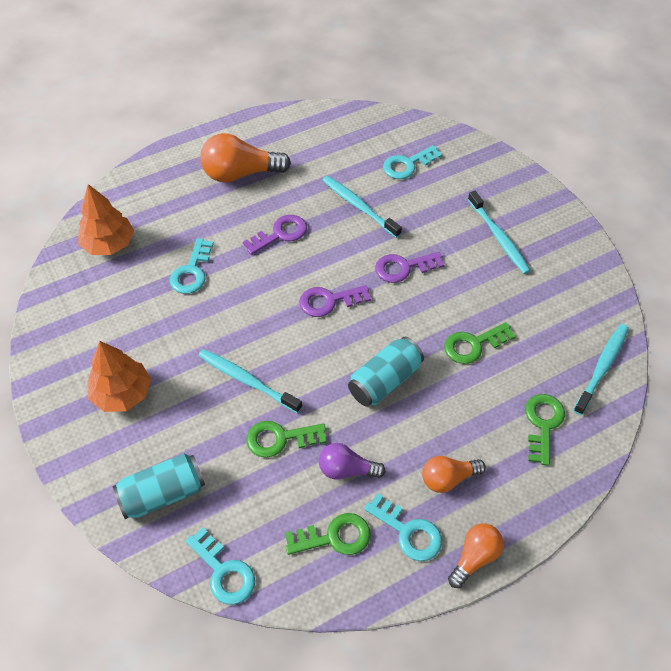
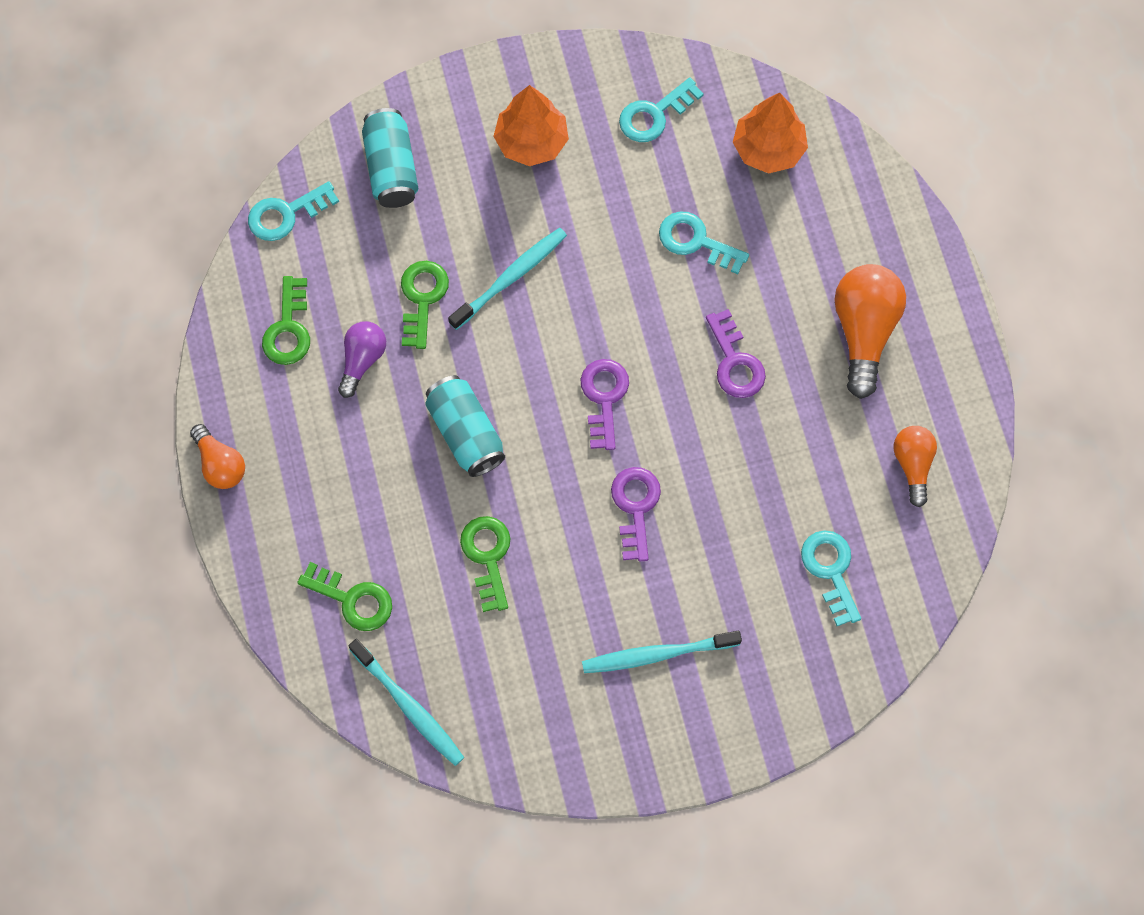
camera: 105 degrees right, 15 degrees up
turquoise toothbrush [322,176,402,238] -> none
turquoise key [364,493,442,561] -> turquoise key moved to [619,77,704,142]
orange light bulb [422,456,486,493] -> orange light bulb moved to [894,426,937,507]

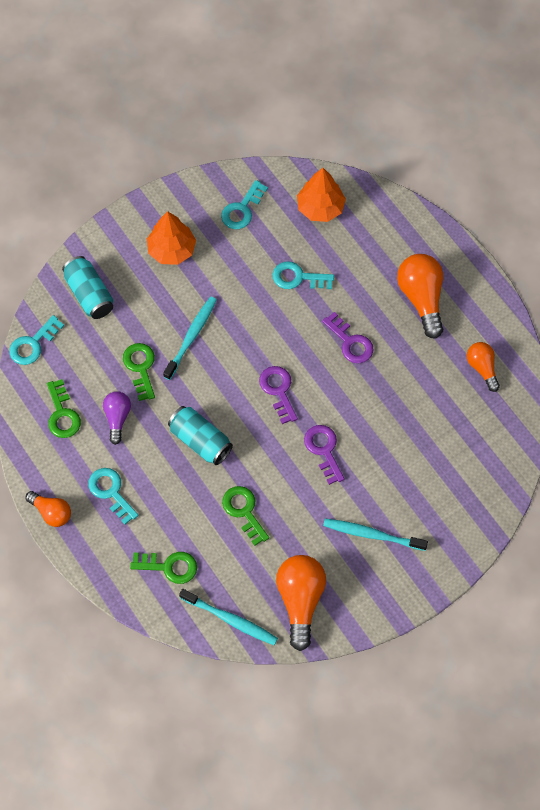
camera: 20 degrees left, 5 degrees down
turquoise toothbrush [582,631,742,673] -> turquoise toothbrush turned 45 degrees clockwise [323,518,428,551]
turquoise key [801,530,861,626] -> turquoise key moved to [88,468,139,525]
none -> orange light bulb [276,555,326,651]

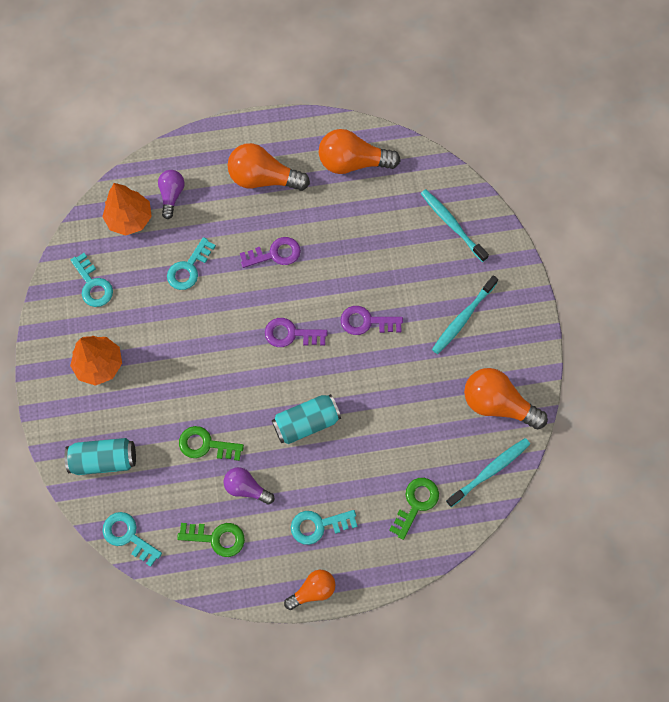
camera: 65 degrees left, 5 degrees up
turquoise key [9,315,64,365] -> turquoise key turned 150 degrees clockwise [103,512,162,567]
turquoise toothbrush [163,297,217,380] -> turquoise toothbrush moved to [420,189,489,262]
green key [222,486,269,546] -> none
orange light bulb [467,342,500,392] -> orange light bulb [319,129,400,174], size x1.68
none -> purple light bulb [158,170,185,219]

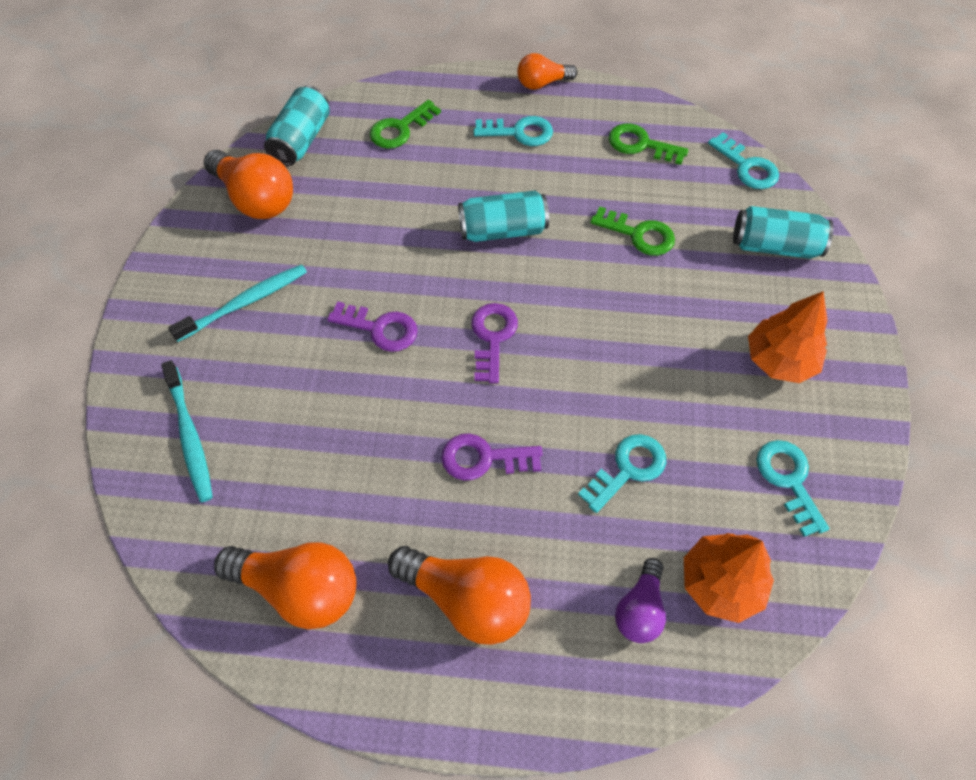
camera: 165 degrees left, 10 degrees down
purple light bulb [223,467,274,505] -> none
purple key [265,318,327,347] -> purple key turned 105 degrees counterclockwise [471,303,518,384]
turquoise toothbrush [446,438,530,507] -> turquoise can [264,85,330,166]

